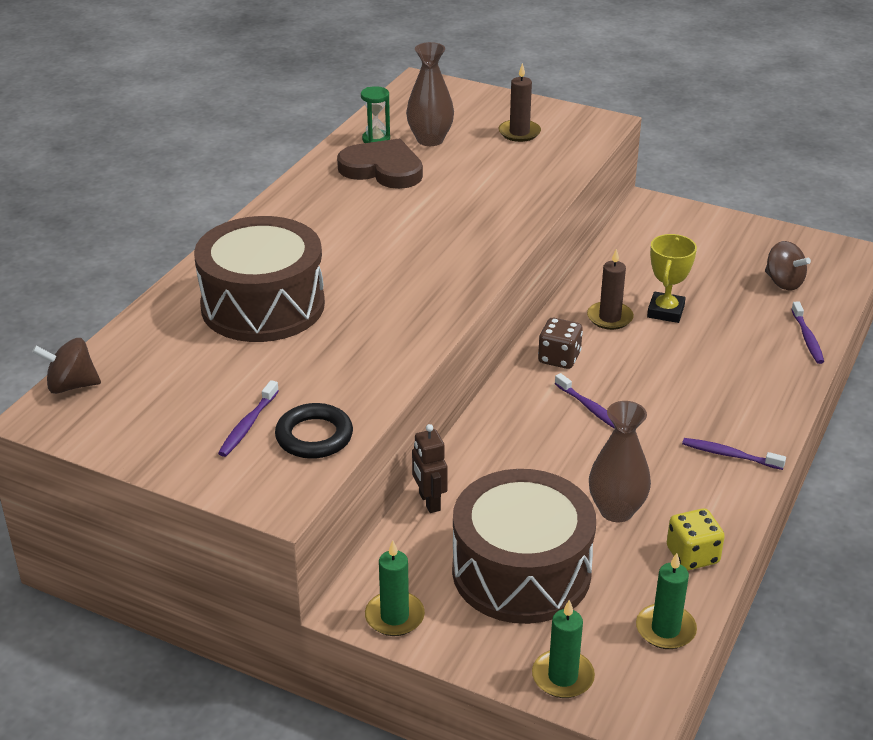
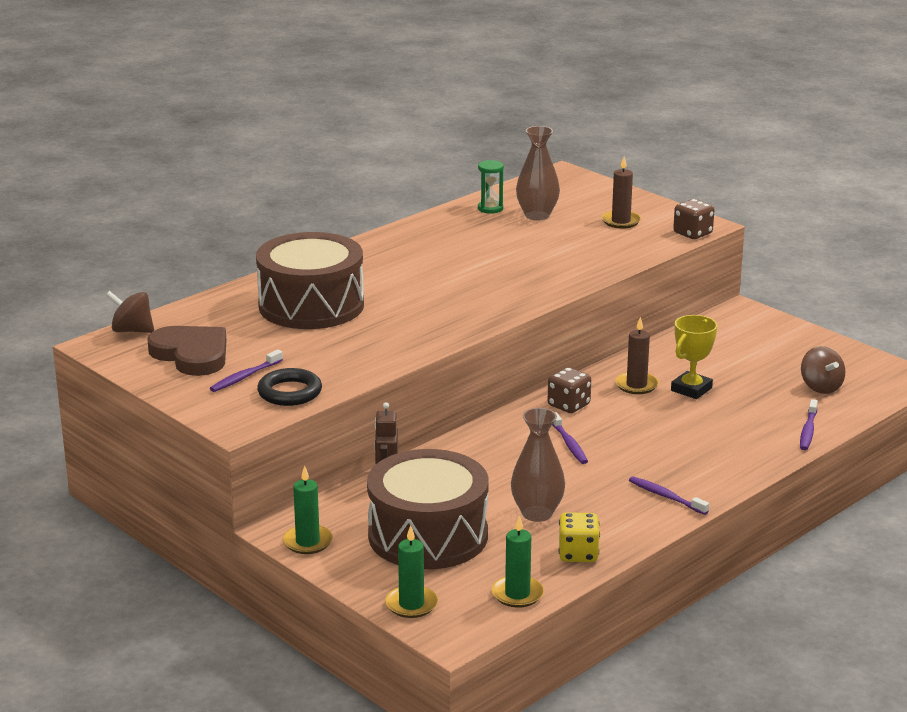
camera: 20 degrees right, 10 degrees down
brown heart [337,138,423,189] -> brown heart moved to [147,326,227,376]
none -> brown dice [673,199,714,239]

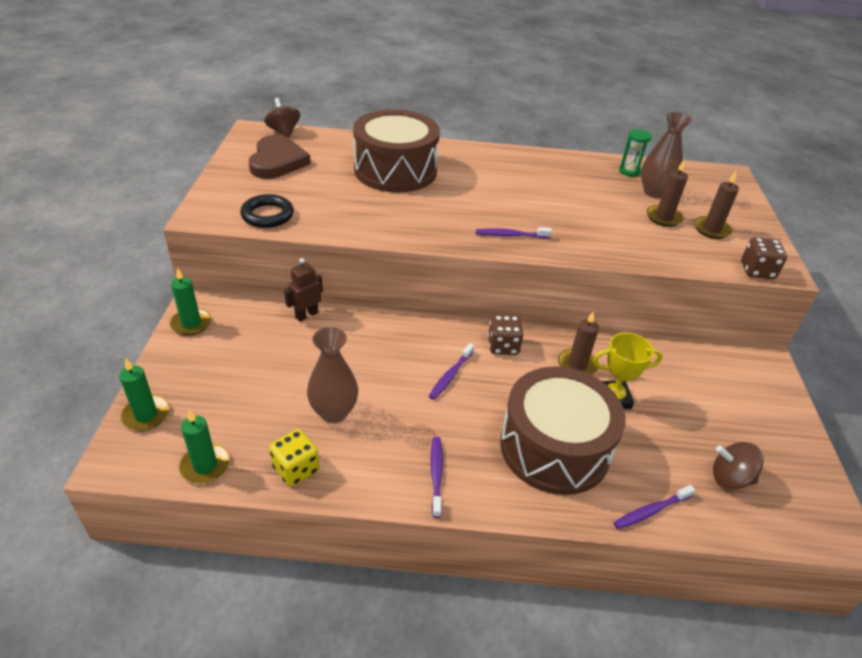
camera: 45 degrees right, 15 degrees up
purple toothbrush [210,350,283,392] -> purple toothbrush moved to [476,227,552,238]
brown drum [367,449,489,569] -> brown drum moved to [500,366,626,495]
brown spinning top [801,346,845,394] -> brown spinning top turned 75 degrees clockwise [713,442,764,489]
none -> brown candle [647,160,688,227]

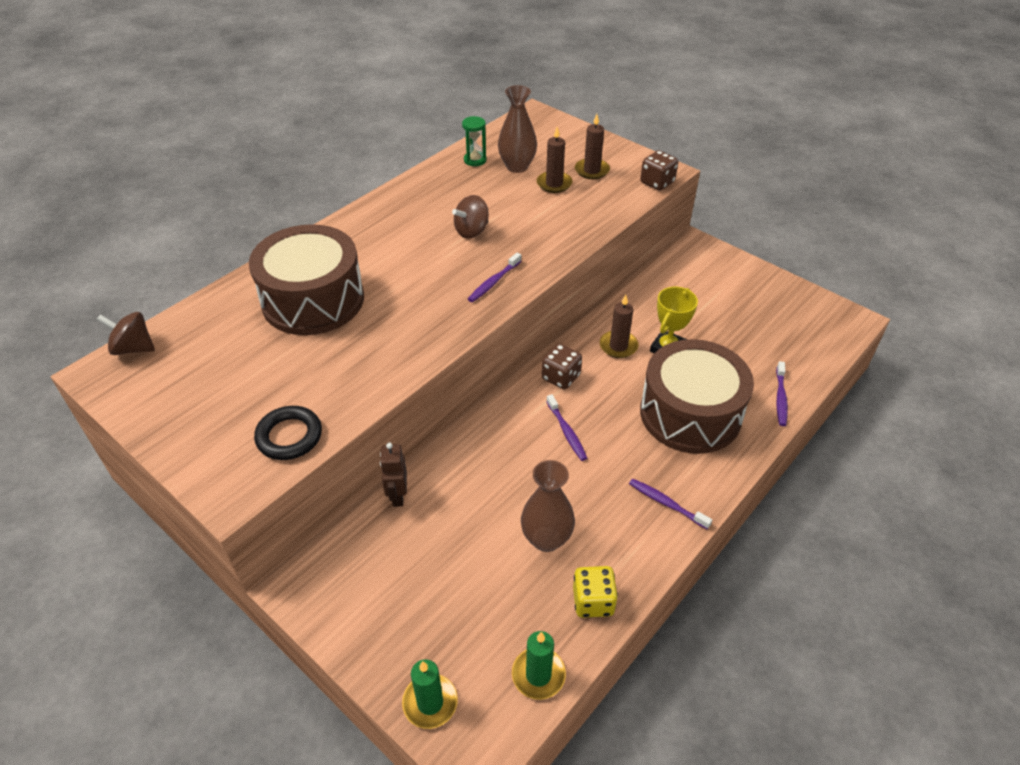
camera: 50 degrees left, 5 degrees up
green candle [170,268,211,336] -> none
brown heart [249,135,311,179] -> none
brown spinning top [713,442,764,489] -> brown spinning top moved to [452,195,489,239]

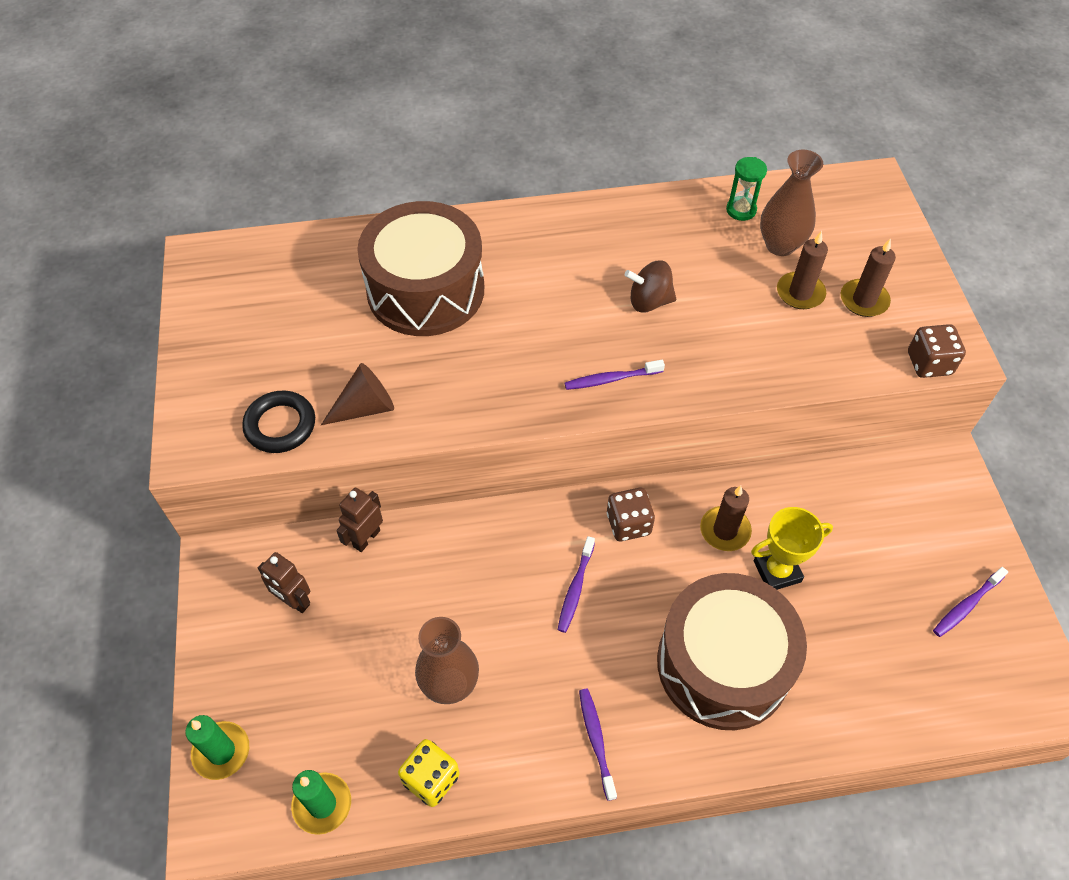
camera: 40 degrees right, 10 degrees up
brown spinning top [97,312,155,355] -> none
purple toothbrush [776,361,788,426] -> purple toothbrush moved to [933,567,1008,637]
none -> brown robot [258,552,310,613]
none -> brown cone [321,363,394,425]

